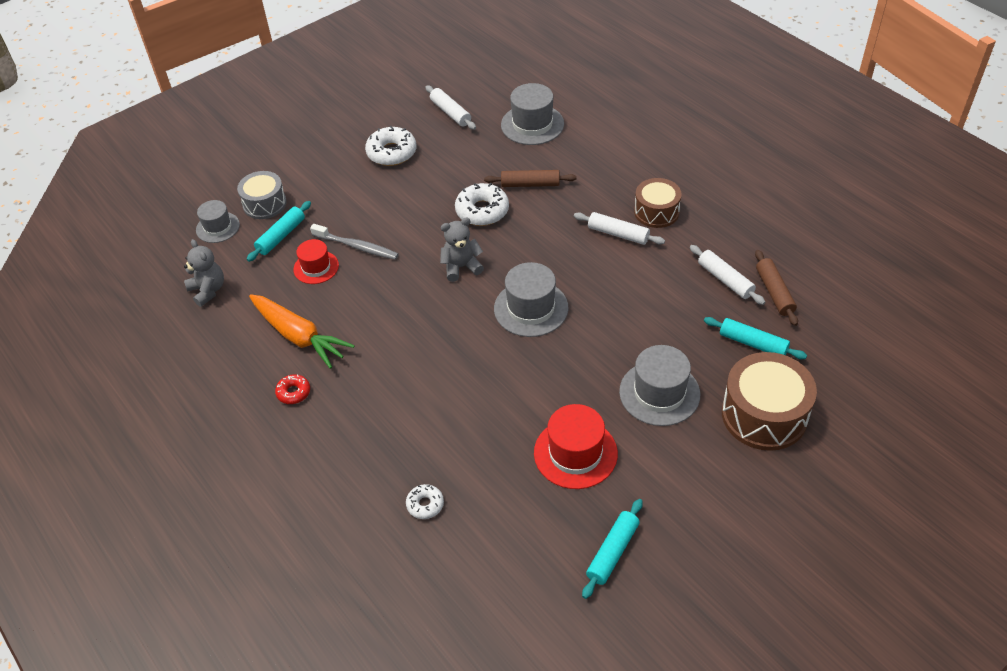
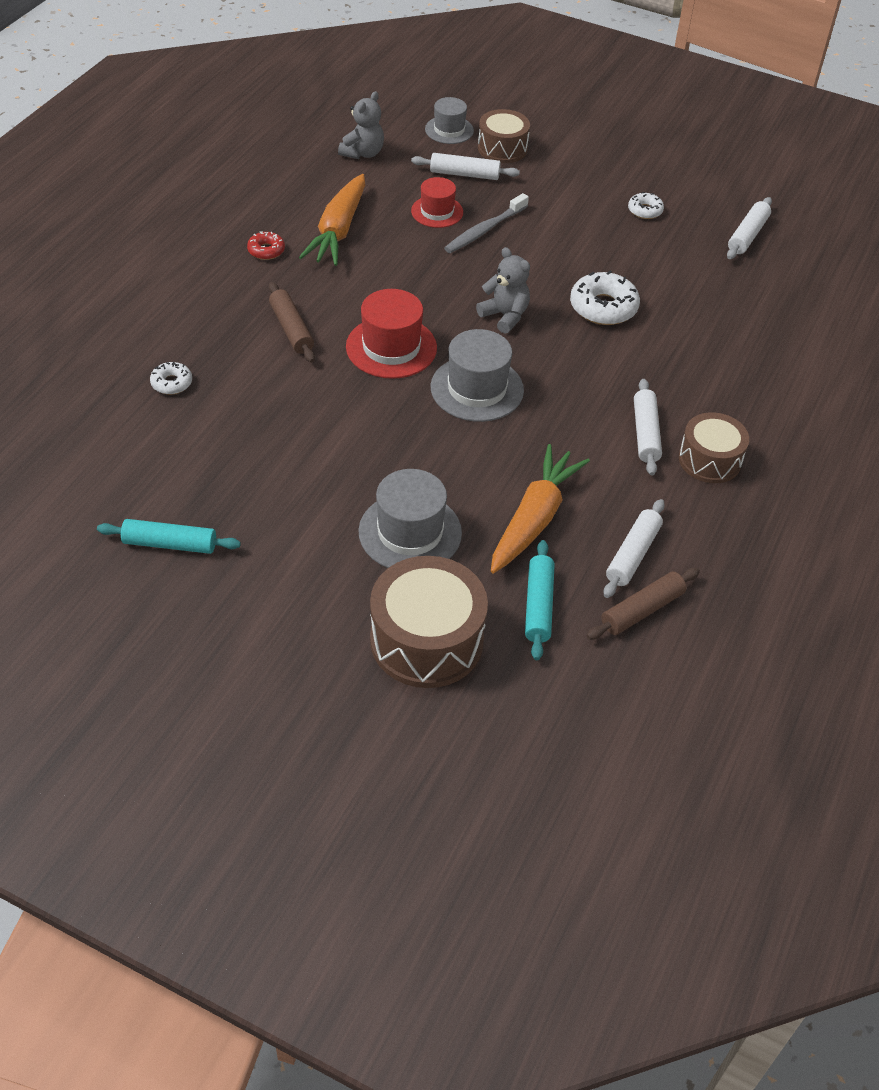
camera: 60 degrees right, 0 degrees up
grey drum [237,171,287,219] -> brown drum [478,109,530,163]
turquoise rolling pin [247,201,311,262] -> white rolling pin [411,153,520,180]
grey toothbrush [310,224,399,260] -> grey toothbrush turned 45 degrees clockwise [444,193,529,253]
white donut [365,126,417,166] -> white donut [628,192,664,219], size x0.56
brown rolling pin [484,170,577,187] -> brown rolling pin moved to [269,282,315,363]
grey hat [501,83,564,145] -> none
red hat [534,404,618,489] -> red hat moved to [346,289,437,379]
none -> orange carrot [491,444,590,573]

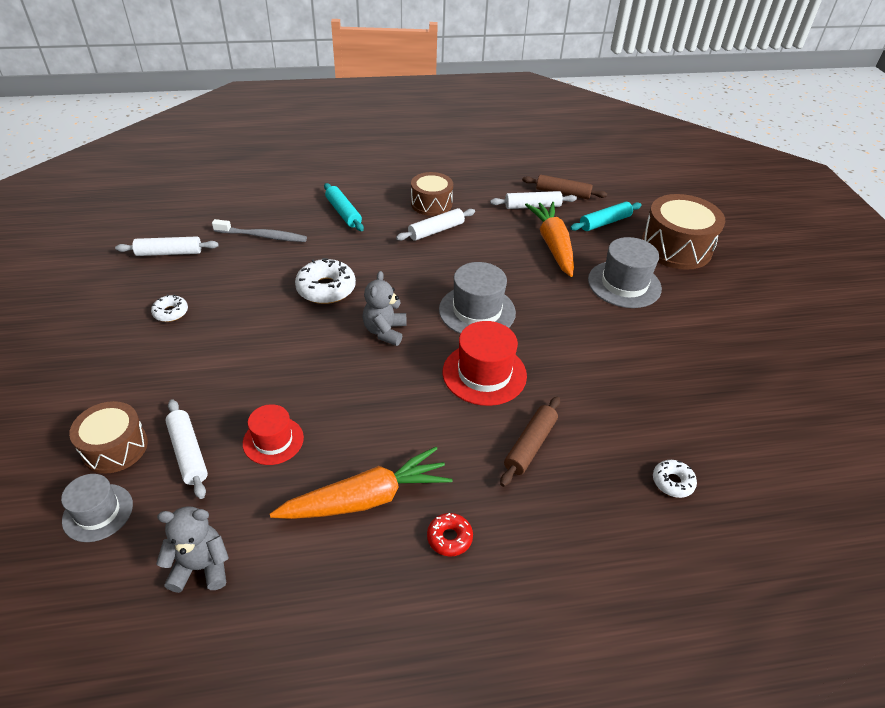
camera: 125 degrees left, 5 degrees down
turquoise rolling pin [97,519,241,554] -> turquoise rolling pin moved to [324,183,364,231]
grey toothbrush [444,193,529,253] -> grey toothbrush moved to [212,219,307,242]
orange carrot [491,444,590,573] -> orange carrot turned 90 degrees clockwise [525,202,574,277]

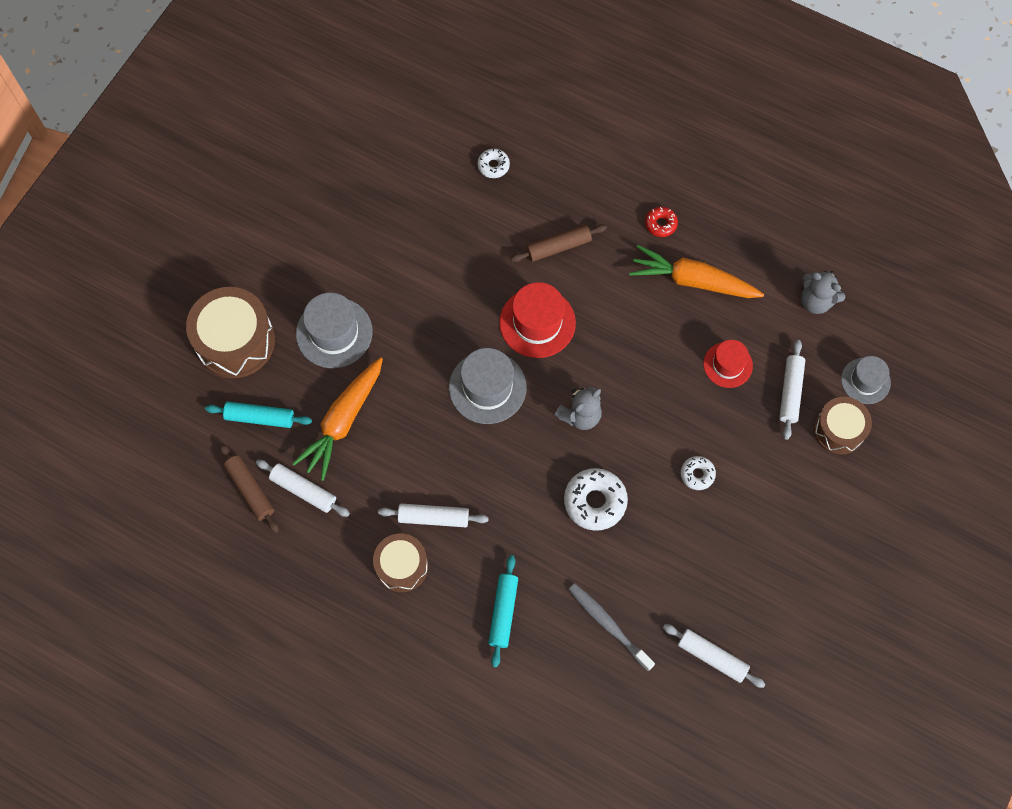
camera: 140 degrees left, 25 degrees up
white donut [151,295,188,322] -> white donut moved to [681,456,716,490]

